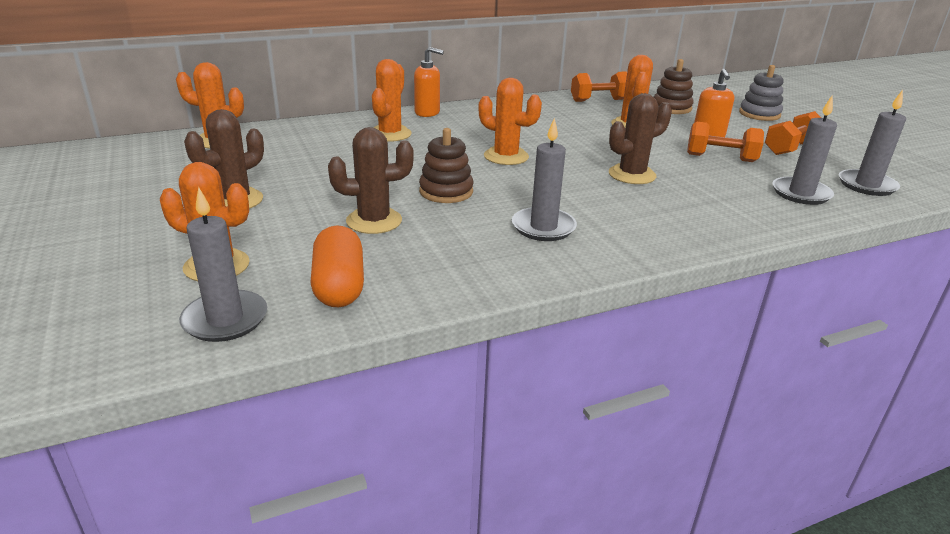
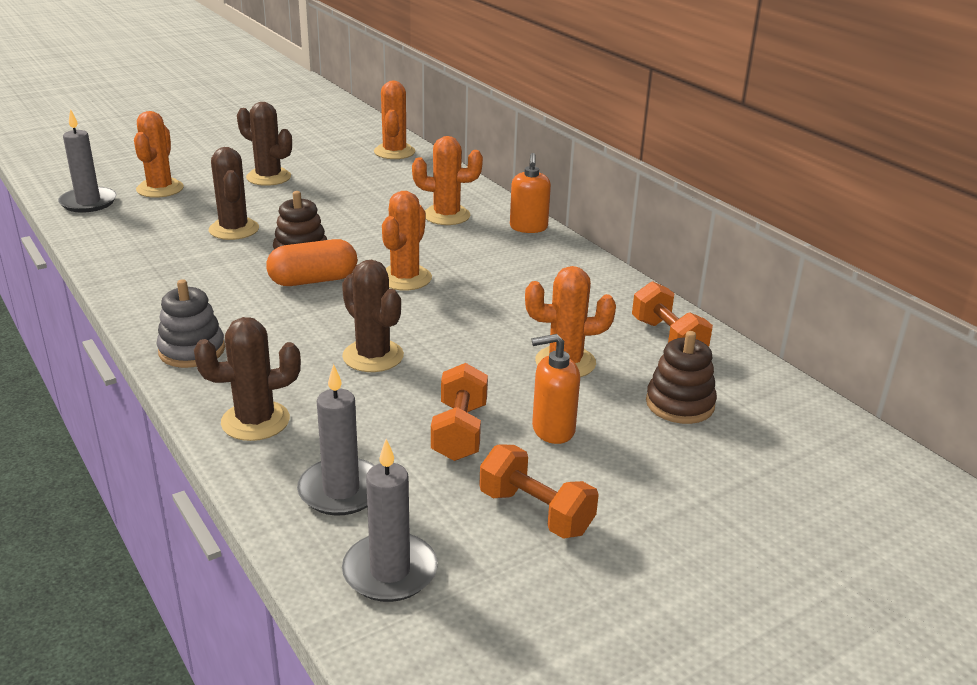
camera: 80 degrees right, 0 degrees up
orange capsule [310,225,364,307] -> orange capsule moved to [266,239,357,286]
grey candle [512,118,577,241] -> none
grey stacking toy [739,65,784,121] -> grey stacking toy moved to [156,279,225,368]
none -> brown cactus [194,317,301,441]

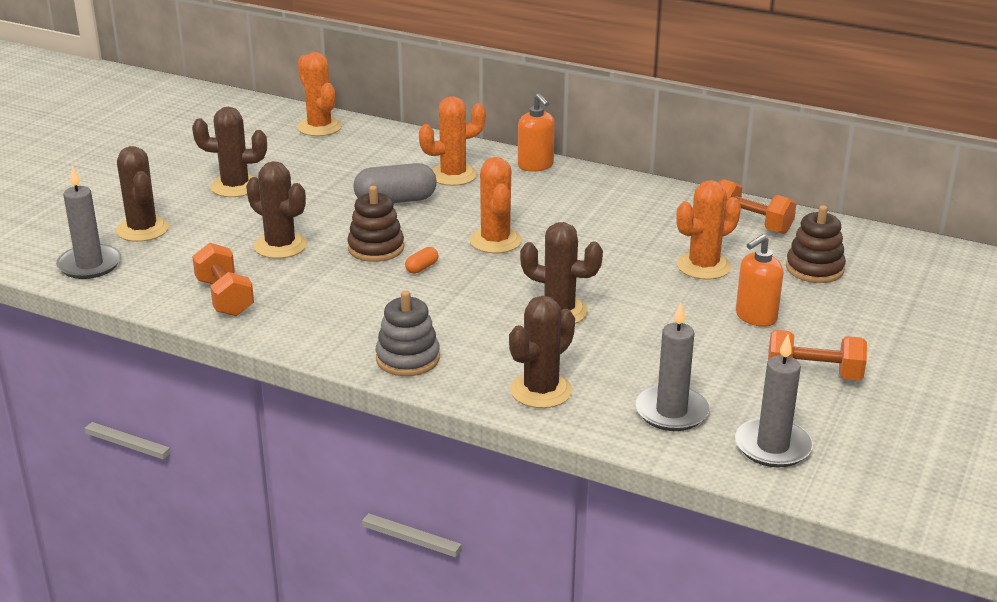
camera: 30 degrees left, 0 degrees up
orange cactus [134,111,184,198] -> brown cactus [116,146,169,242]
orange capsule [266,239,357,286] -> orange capsule [405,247,439,274], size x0.45
orange dumbbell [431,363,488,461] -> orange dumbbell moved to [192,243,254,316]
none -> grey capsule [354,163,437,203]

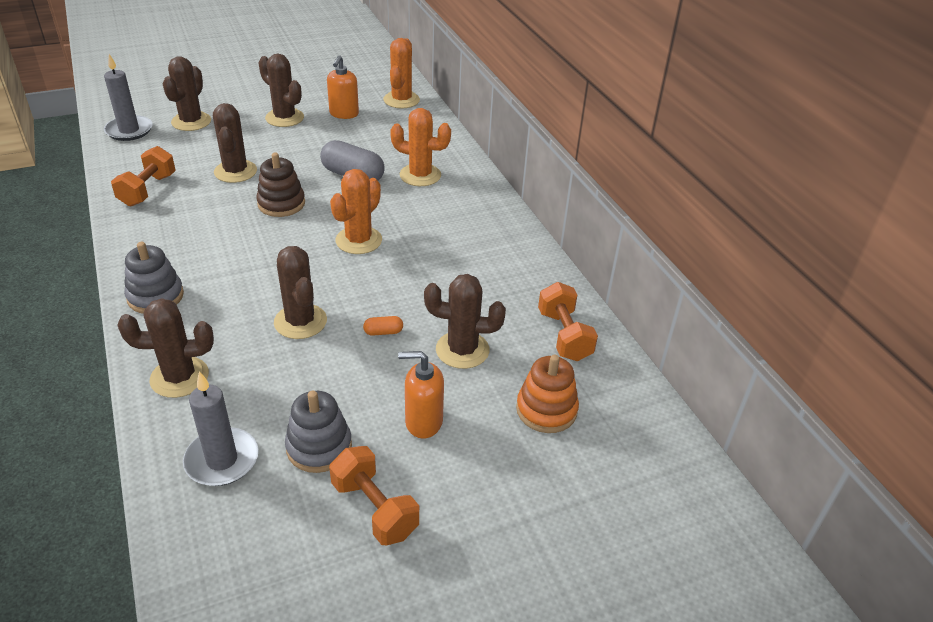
camera: 40 degrees right, 10 degrees up
orange capsule [405,247,439,274] -> orange capsule moved to [363,316,403,336]
orange soap dispenser [518,93,555,172] -> orange soap dispenser moved to [327,55,359,119]
orange cactus [676,180,741,280] -> brown cactus [424,274,506,369]
grey candle [735,335,813,467] -> none
brown stacking toy [786,205,846,283] -> orange stacking toy [516,355,579,433]
none -> grey stacking toy [285,391,352,473]

